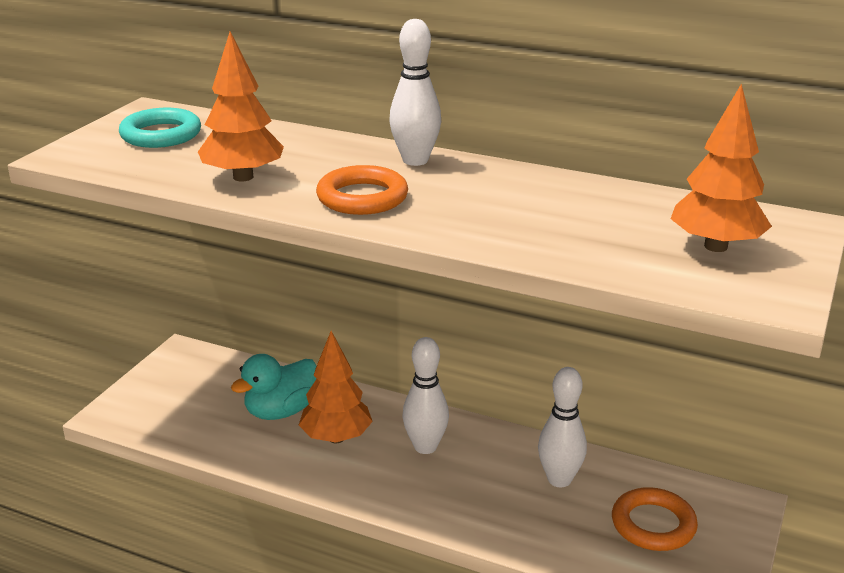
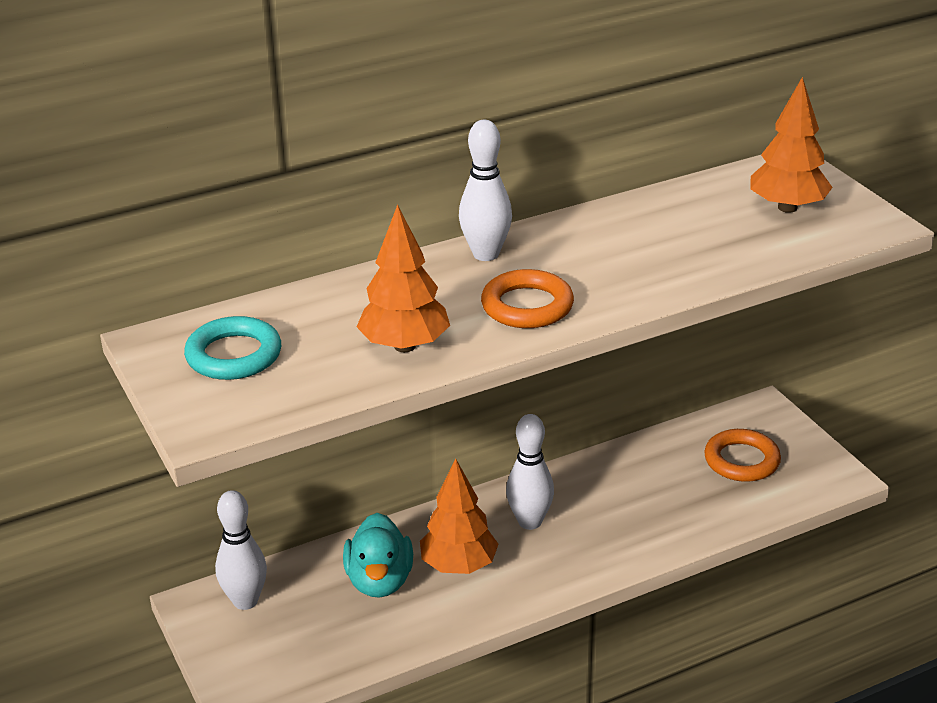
camera: 50 degrees left, 5 degrees up
white bowling pin [538,367,587,487] -> white bowling pin moved to [215,490,267,610]

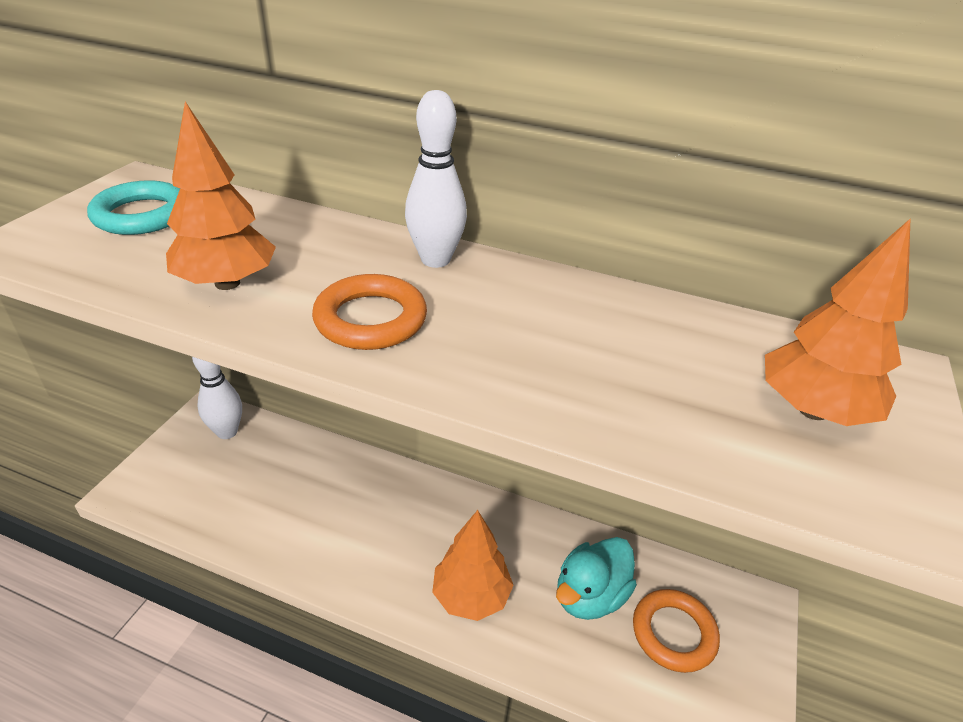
camera: 45 degrees right, 5 degrees up
turquoise duck [343,513,413,598] -> turquoise duck moved to [556,537,637,620]
orange tree [420,459,498,574] -> orange tree moved to [432,510,514,621]
white bowling pin [506,414,554,530] -> none

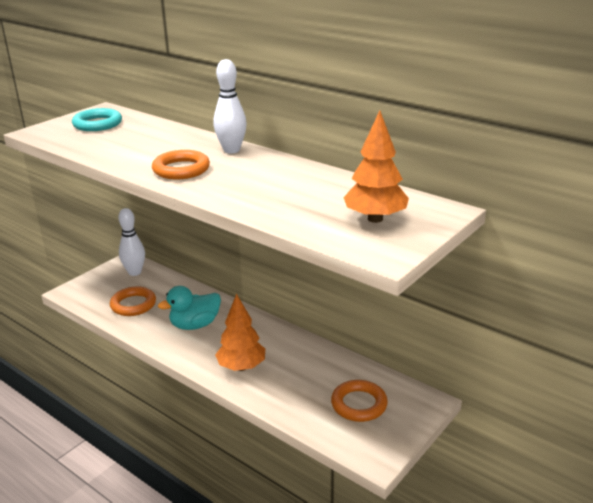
camera: 20 degrees right, 10 degrees down
orange tree [166,101,276,290] -> none
turquoise duck [556,537,637,620] -> turquoise duck moved to [158,286,221,330]
none -> orange ring [110,286,156,316]

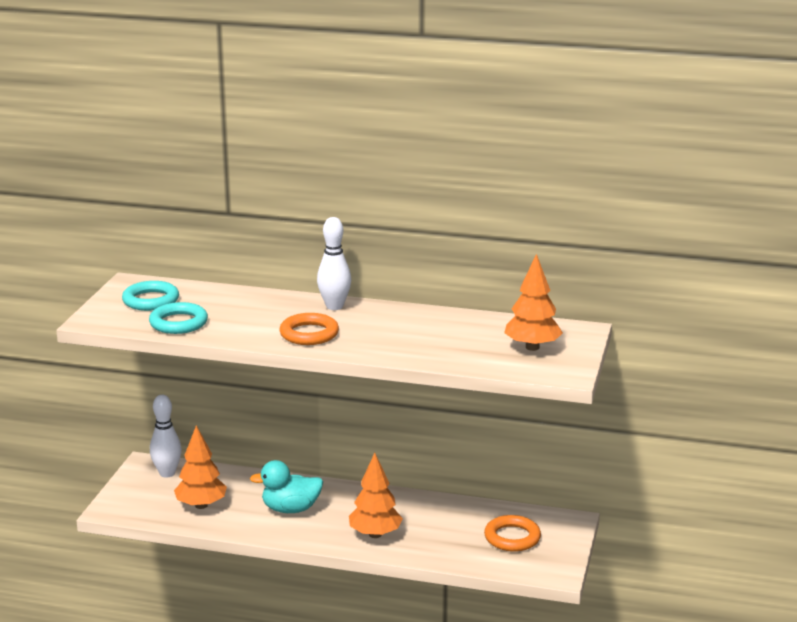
camera: 25 degrees left, 5 degrees down
orange ring [110,286,156,316] -> orange tree [174,425,227,509]
turquoise duck [158,286,221,330] -> turquoise duck turned 45 degrees clockwise [250,460,323,513]
none -> turquoise ring [149,302,208,334]

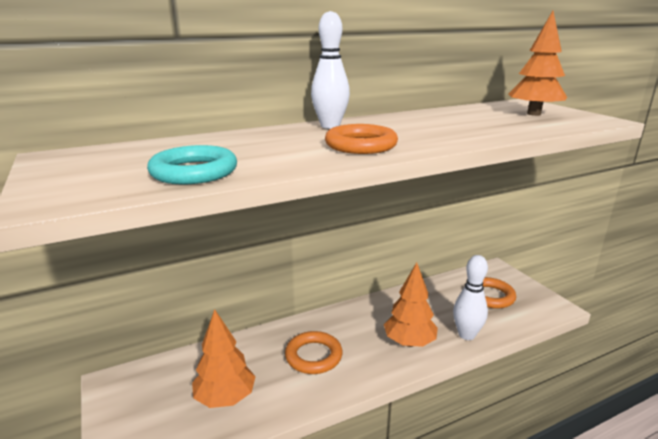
camera: 40 degrees left, 0 degrees up
turquoise ring [122,281,179,311] -> none
white bowling pin [150,395,182,477] -> white bowling pin moved to [453,255,488,340]
turquoise duck [250,460,323,513] -> orange ring [285,331,343,374]

